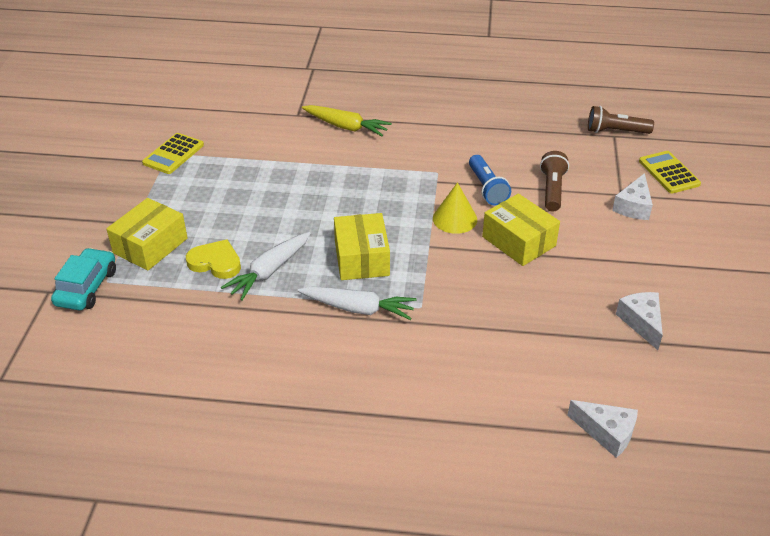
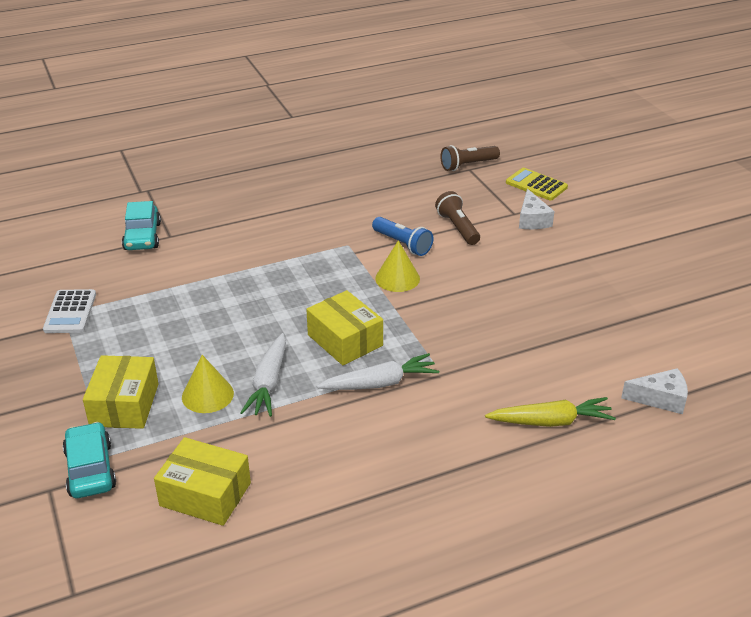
camera: 30 degrees left, 5 degrees down
yellow calculator [142,133,204,174] -> white calculator [43,289,96,333]
yellow heart [186,239,241,279] -> yellow cone [182,355,234,413]
yellow carrot [302,105,392,136] -> yellow carrot moved to [485,397,616,427]
yellow box [482,193,560,266] -> yellow box moved to [154,437,251,526]
white cheese [616,292,663,350] -> none
none -> turquoise car [122,201,161,250]

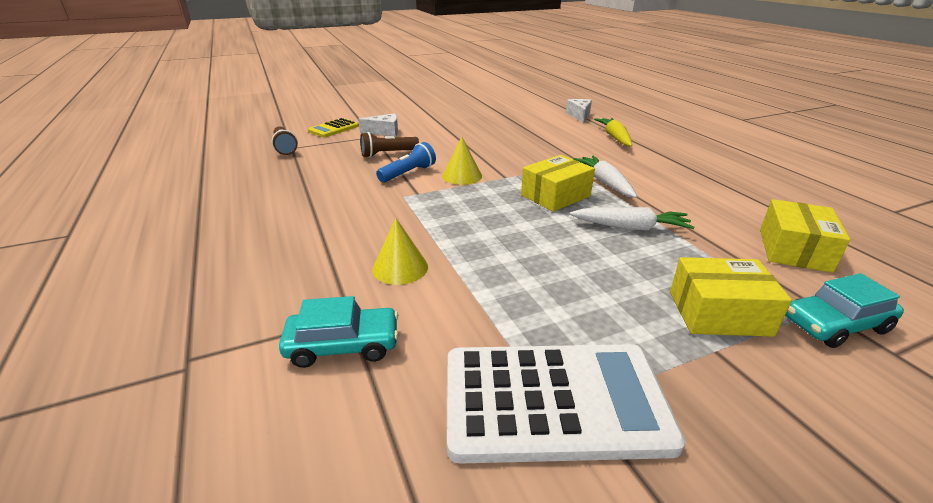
camera: 90 degrees left, 5 degrees down
white calculator [43,289,96,333] -> white calculator [447,344,686,464], size x1.96
yellow cone [182,355,234,413] -> yellow cone moved to [372,218,428,285]

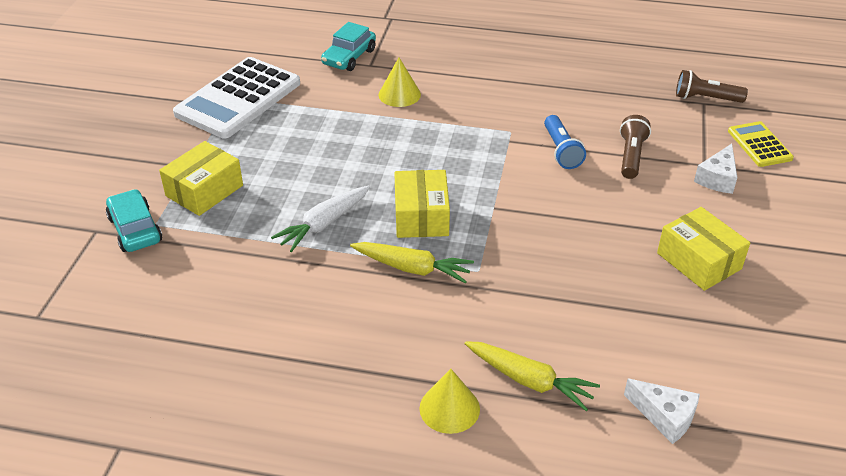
camera: 125 degrees right, 10 degrees up
yellow cone [442,137,482,185] -> yellow cone moved to [419,369,480,434]
white carrot [573,156,637,198] -> yellow carrot [350,242,474,283]
yellow box [760,199,850,273] -> yellow box moved to [657,207,750,291]
turquoise car [786,273,904,348] -> turquoise car turned 45 degrees counterclockwise [106,189,162,252]

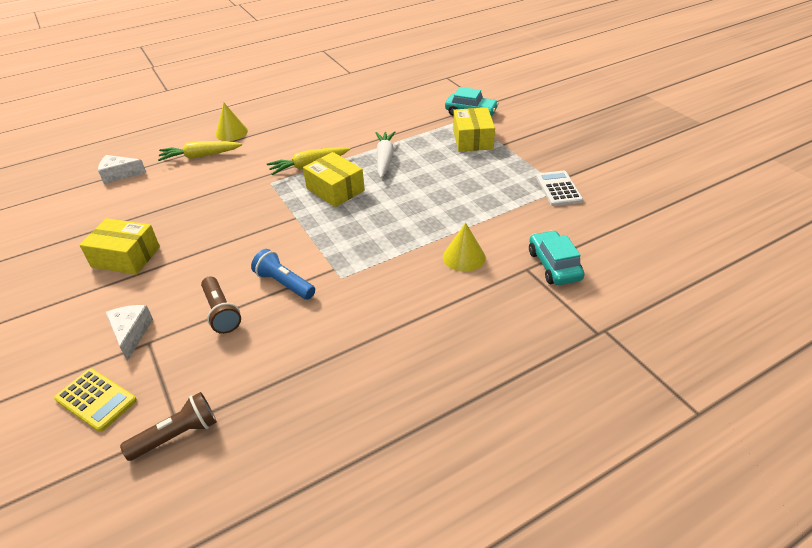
camera: 140 degrees right, 0 degrees up
white calculator [173,57,300,138] -> white calculator [536,171,583,206], size x0.51

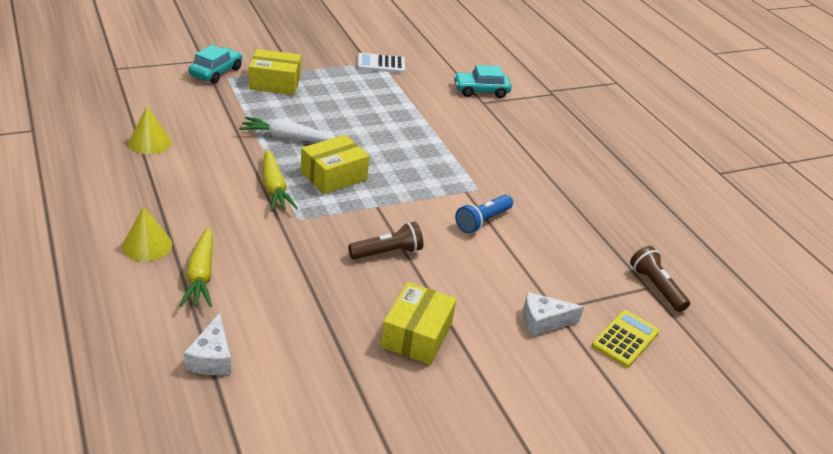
camera: 90 degrees left, 5 degrees down
brown flashlight [201,276,241,334] -> brown flashlight moved to [348,222,423,260]
yellow cone [443,223,486,272] -> yellow cone moved to [128,106,171,154]

